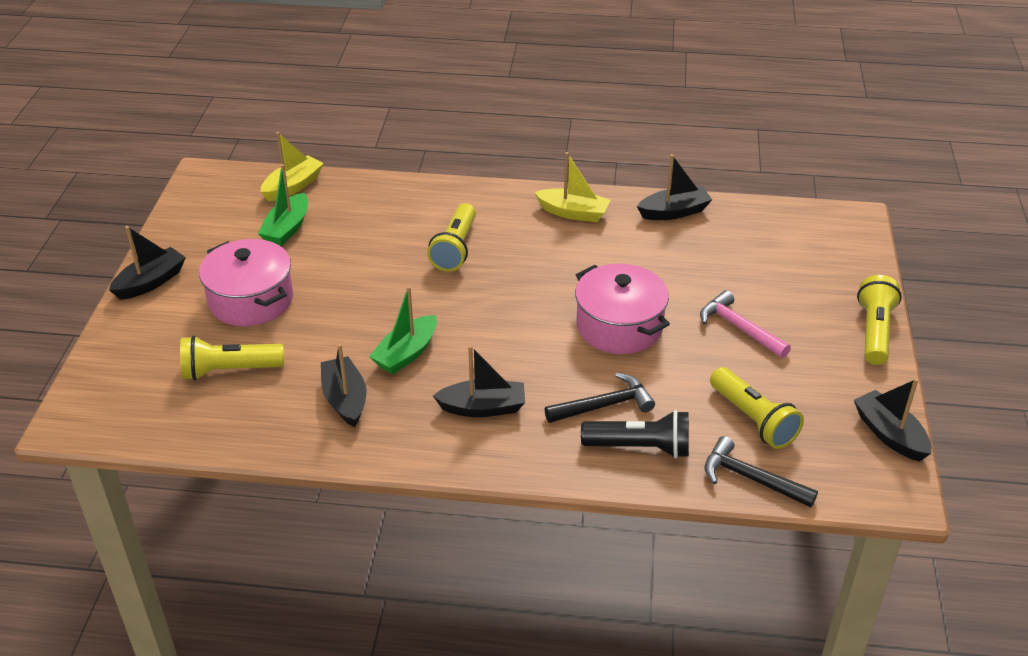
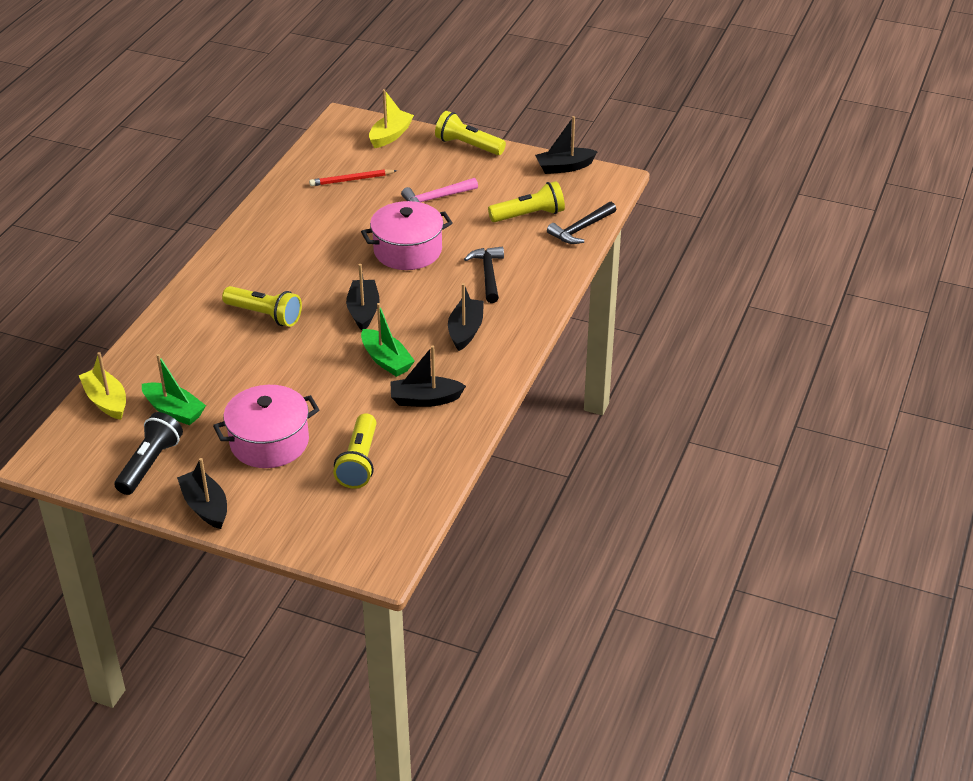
camera: 75 degrees left, 0 degrees up
yellow boat [534,152,610,222] -> yellow boat moved to [369,89,414,148]
black flashlight [581,410,689,458] -> black flashlight moved to [114,412,183,495]
black boat [637,154,712,220] -> black boat moved to [346,264,380,330]
none -> red pencil [309,169,397,186]

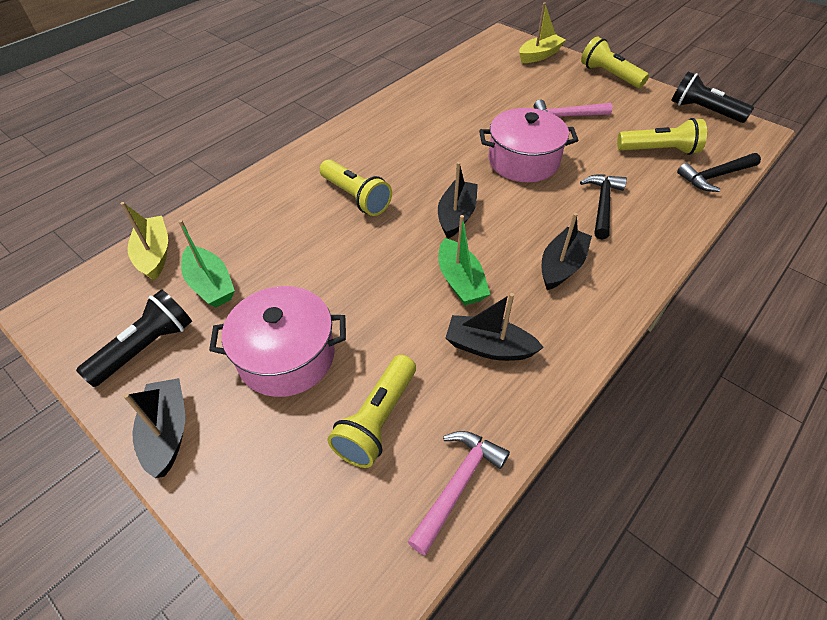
camera: 20 degrees right, 10 degrees up
red pencil [309,169,397,186] -> none
black boat [535,116,598,174] -> black flashlight [671,72,754,123]
none -> pink hammer [408,431,510,555]

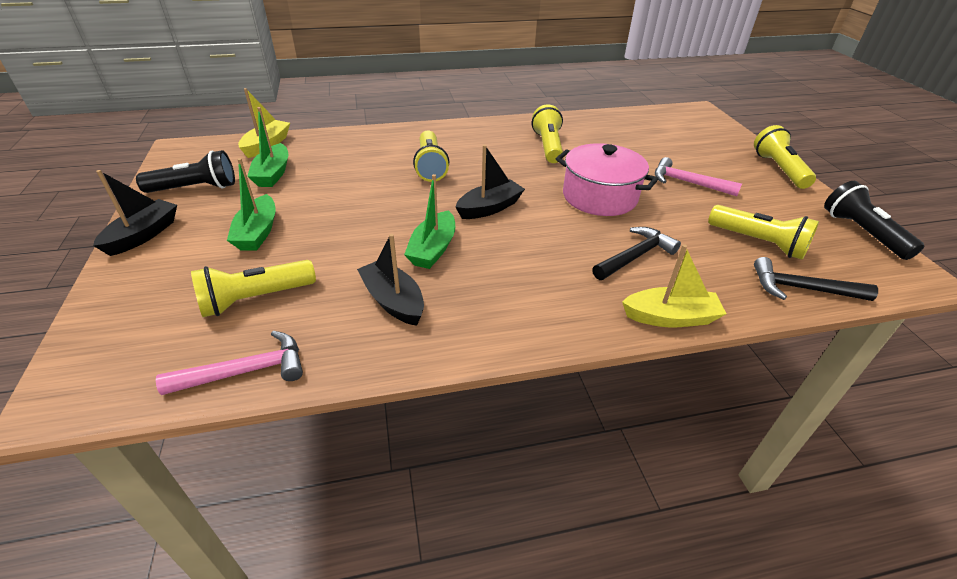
camera: 35 degrees right, 10 degrees down
pink pot [209,286,346,397] -> green boat [227,158,276,250]
yellow boat [519,2,566,63] -> yellow boat moved to [622,244,727,328]
black boat [542,213,592,290] -> none
none -> yellow flashlight [532,104,563,163]

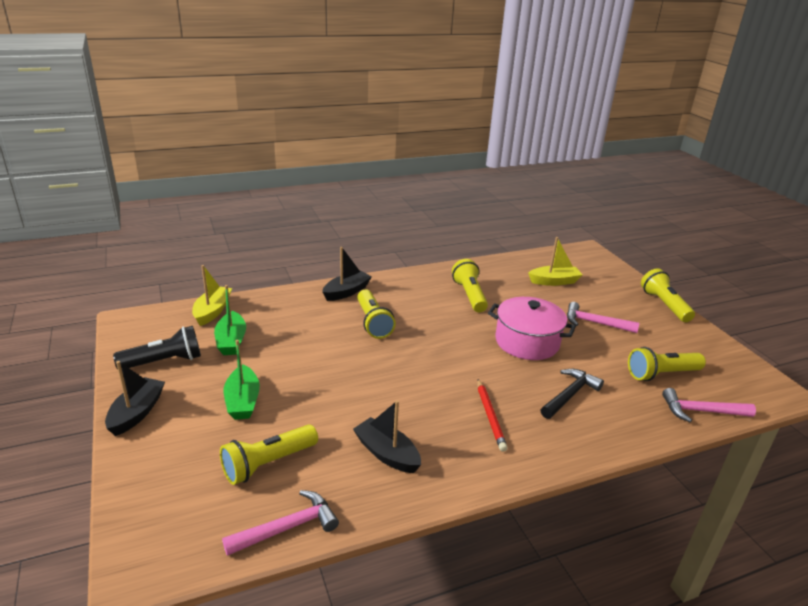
camera: 10 degrees left, 10 degrees down
green boat [404,174,455,269] -> none
black boat [456,145,525,219] -> black boat moved to [322,247,372,301]
yellow boat [622,244,727,328] -> yellow boat moved to [528,237,582,286]
yellow flashlight [708,205,819,260] -> yellow flashlight turned 135 degrees clockwise [628,347,706,381]
black hammer [754,257,878,301] -> pink hammer [662,388,756,422]
black flashlight [824,181,924,260] -> none
none -> red pencil [477,379,508,452]

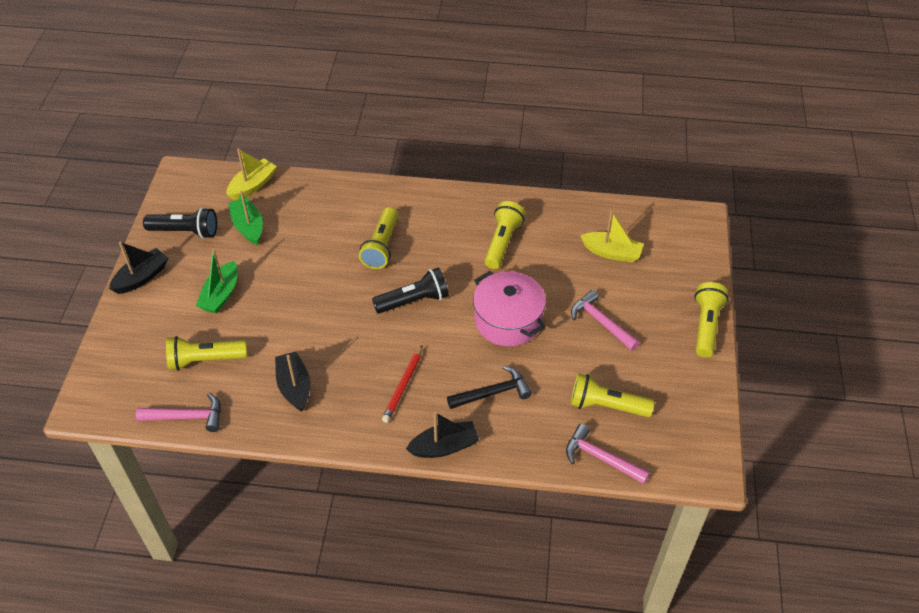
camera: 30 degrees right, 20 degrees up
green boat [214,285,246,355] -> green boat turned 135 degrees clockwise [229,191,263,245]
black boat [322,247,372,301] -> black boat moved to [406,412,479,458]
none -> black flashlight [372,267,449,314]

